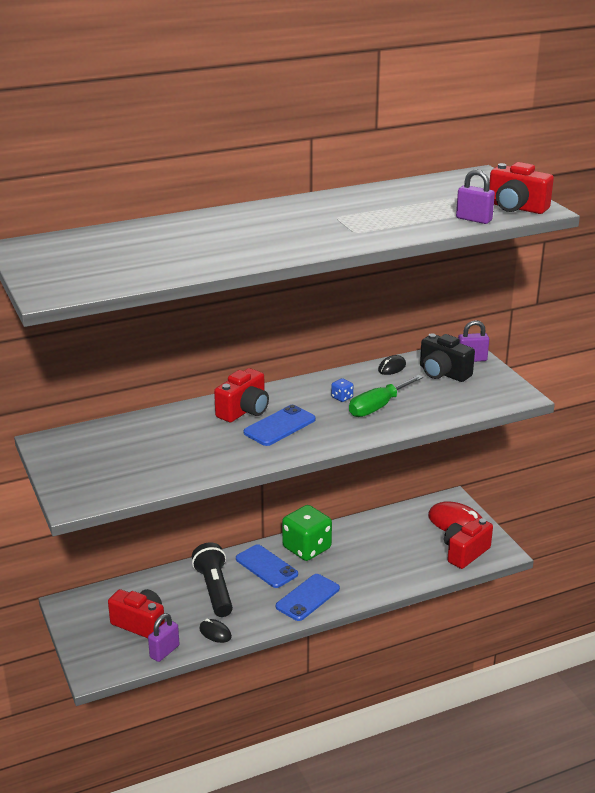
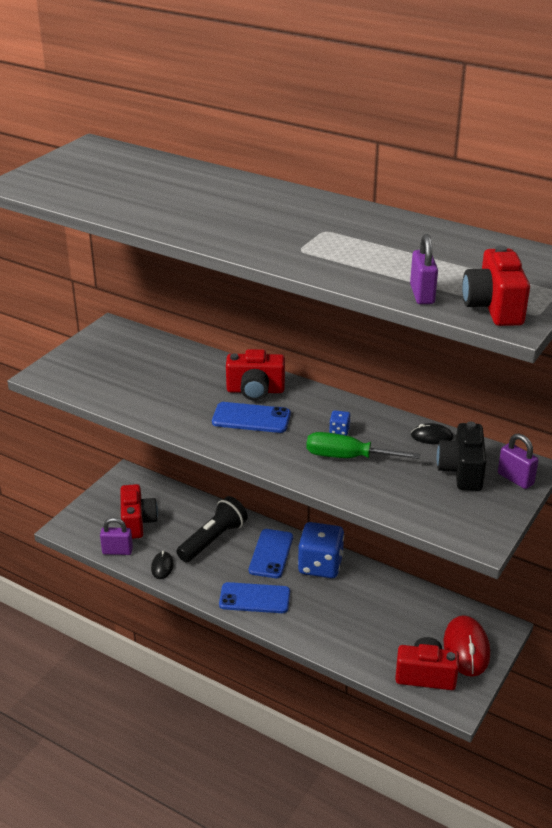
camera: 55 degrees right, 5 degrees up
green dice [282,505,332,561] -> blue dice [298,522,344,578]

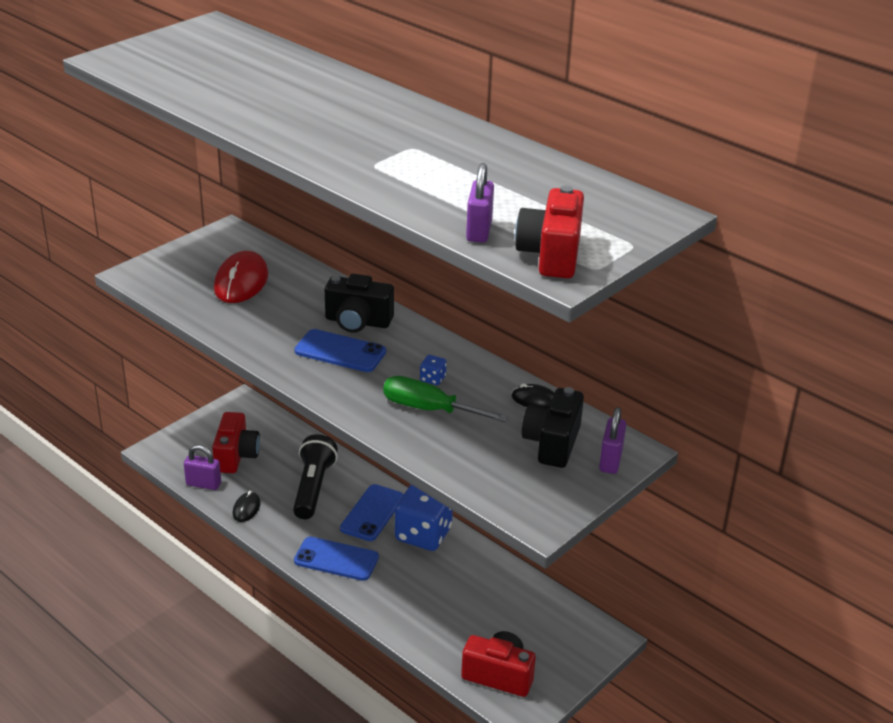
camera: 10 degrees right, 0 degrees up
black flashlight [176,496,248,562] -> black flashlight turned 45 degrees counterclockwise [293,434,338,519]
red camera [226,349,285,401] -> black camera [325,273,394,333]
red mouse [444,615,490,677] -> red mouse moved to [214,251,268,303]
purple padlock [498,434,539,489] -> purple padlock turned 45 degrees clockwise [599,407,626,474]

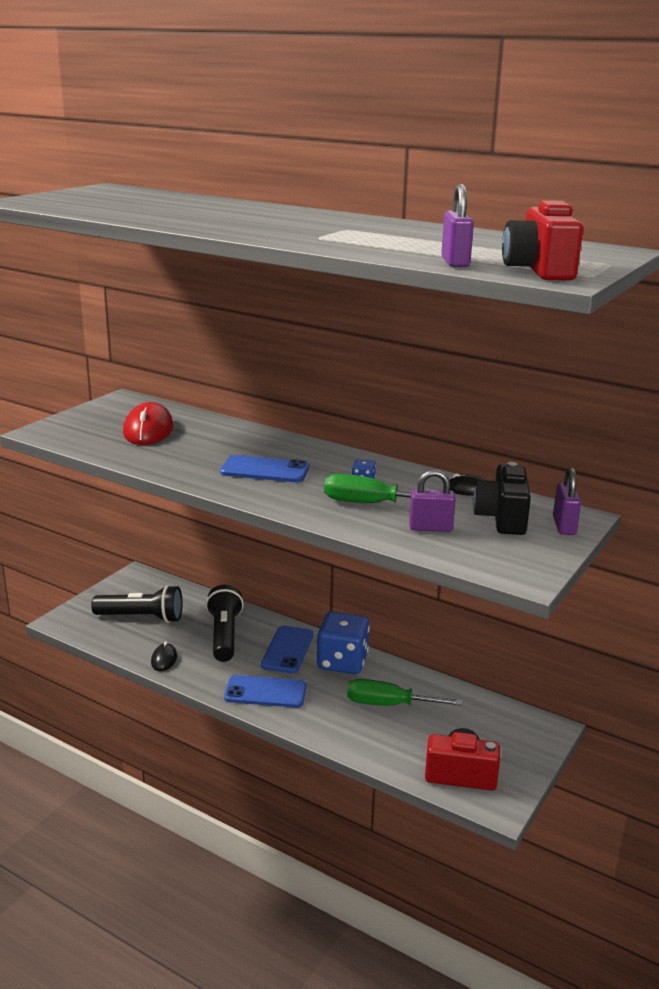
camera: 10 degrees left, 10 degrees down
purple padlock [184,445,221,490] -> purple padlock moved to [409,470,456,532]
red camera [212,412,260,473] -> black flashlight [91,585,183,623]
black camera [325,273,394,333] -> none
none -> green screwdriver [347,679,463,706]

